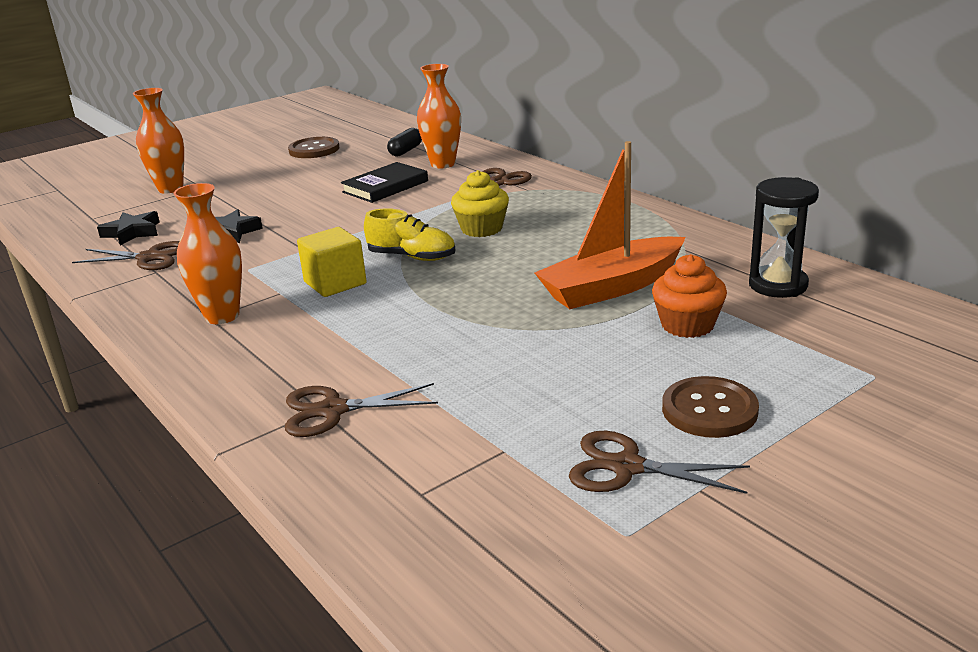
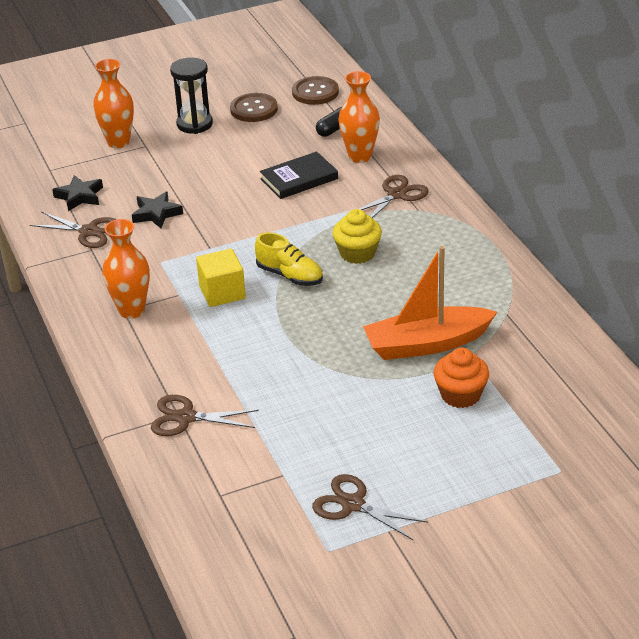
camera: 15 degrees right, 10 degrees up
brown button [662,376,759,438] -> brown button moved to [292,76,339,105]
black hourglass [749,177,819,298] -> black hourglass moved to [170,57,213,134]

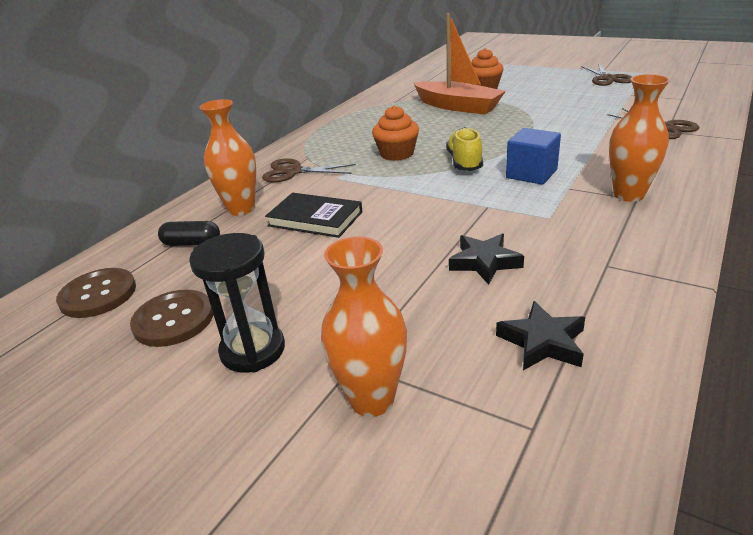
camera: 125 degrees left, 5 degrees down
brown scissors [30,212,117,248] -> none
yellow cube [196,249,246,307] -> blue cube [506,128,561,185]
yellow cupcake [333,209,382,264] -> orange cupcake [372,105,419,161]

